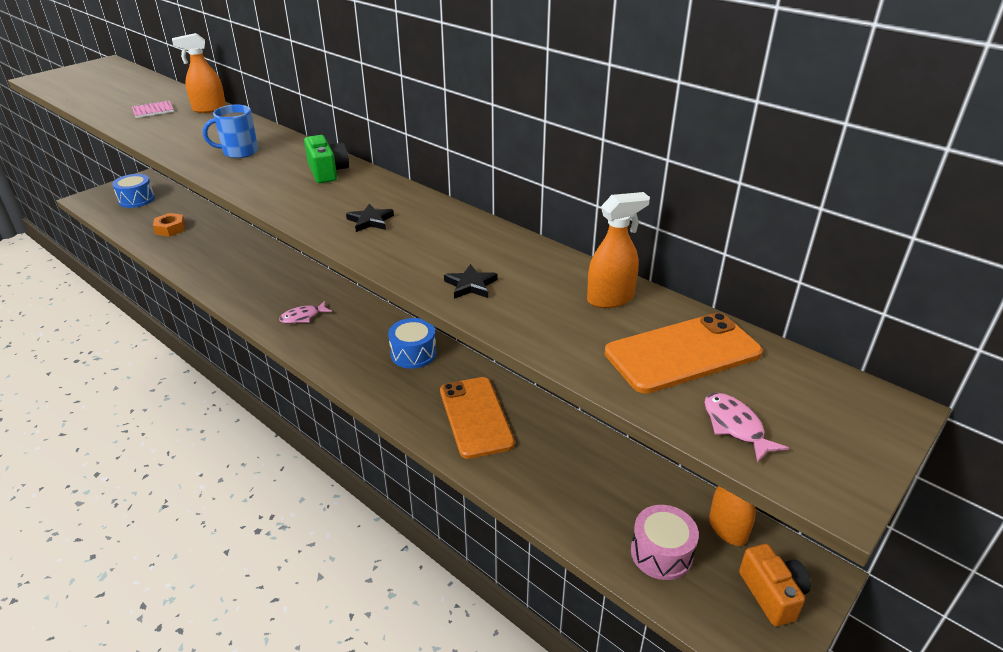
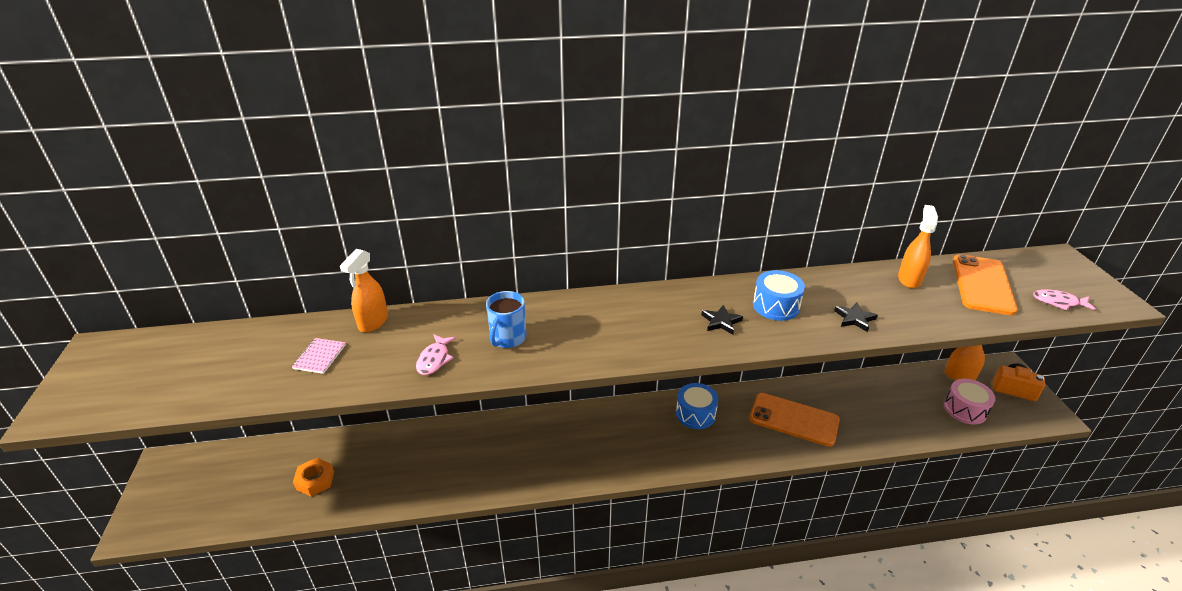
camera: 50 degrees left, 0 degrees up
blue drum [112,174,155,208] -> blue drum moved to [753,270,805,321]
pink fish [279,301,332,324] -> pink fish moved to [416,334,456,375]
green camera [304,135,349,183] -> none

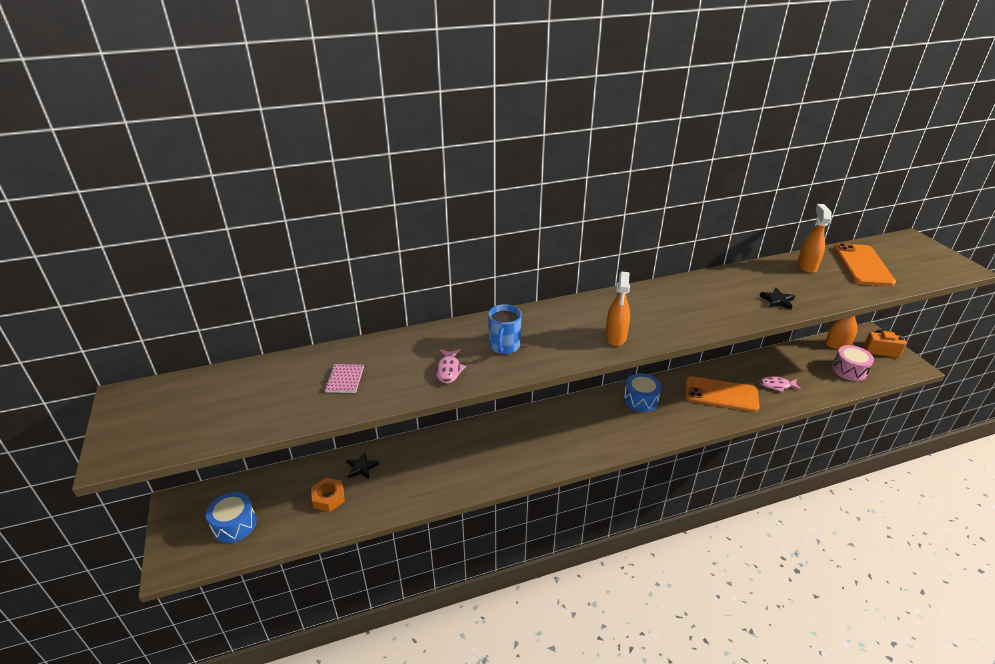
camera: 10 degrees left, 0 degrees up
orange spray bottle [340,249,388,332] -> orange spray bottle moved to [605,272,630,346]
black star [702,305,743,334] -> black star moved to [346,452,379,479]
blue drum [753,270,805,321] -> blue drum moved to [206,492,257,543]
pink fish [1033,289,1096,311] -> pink fish moved to [759,376,802,393]

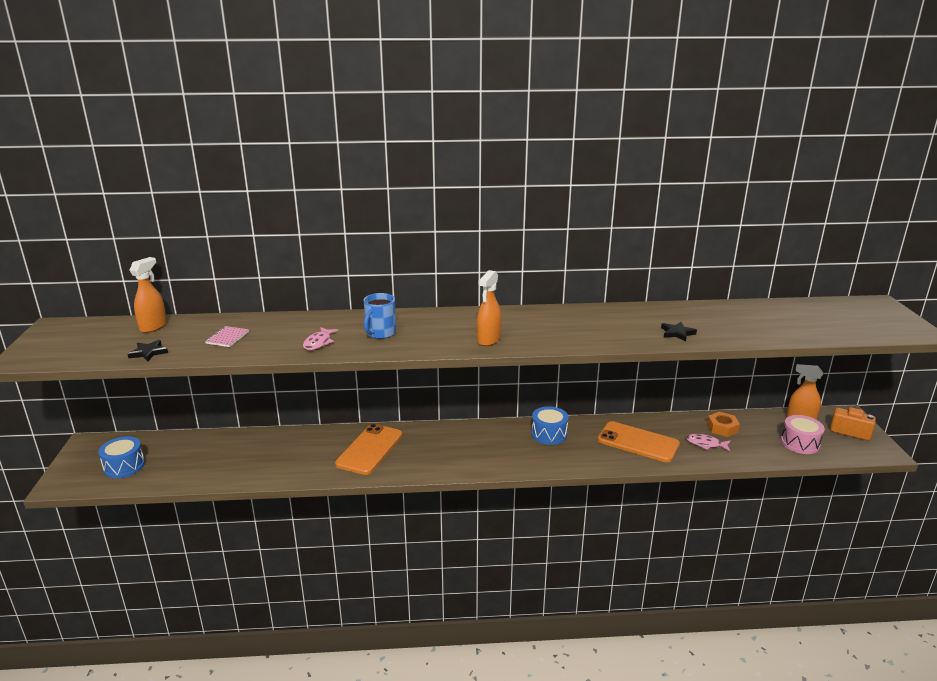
camera: 15 degrees right, 10 degrees down
orange nut [311,478,345,512] -> orange nut moved to [707,412,740,437]
black star [346,452,379,479] -> black star moved to [128,340,168,362]
orange spray bottle [797,204,831,273] -> orange spray bottle moved to [129,257,167,333]
orange phone [834,243,896,286] -> orange phone moved to [335,424,402,475]

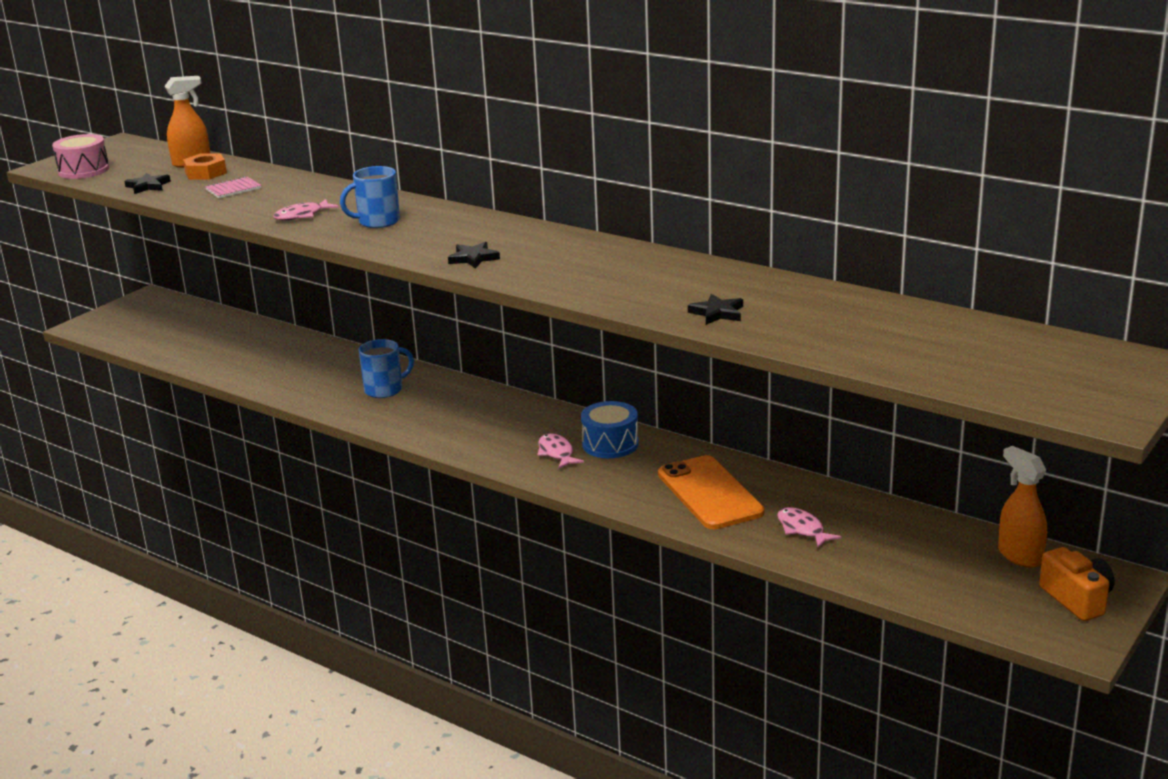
camera: 40 degrees right, 0 degrees up
blue drum [98,436,145,478] -> none
orange phone [335,424,402,475] -> blue mug [359,339,414,398]
orange spray bottle [477,270,501,346] -> black star [448,242,500,269]
orange nut [707,412,740,437] -> orange nut moved to [183,154,227,180]
pink drum [781,415,825,454] -> pink drum moved to [52,134,109,179]
none -> pink fish [537,433,584,469]

